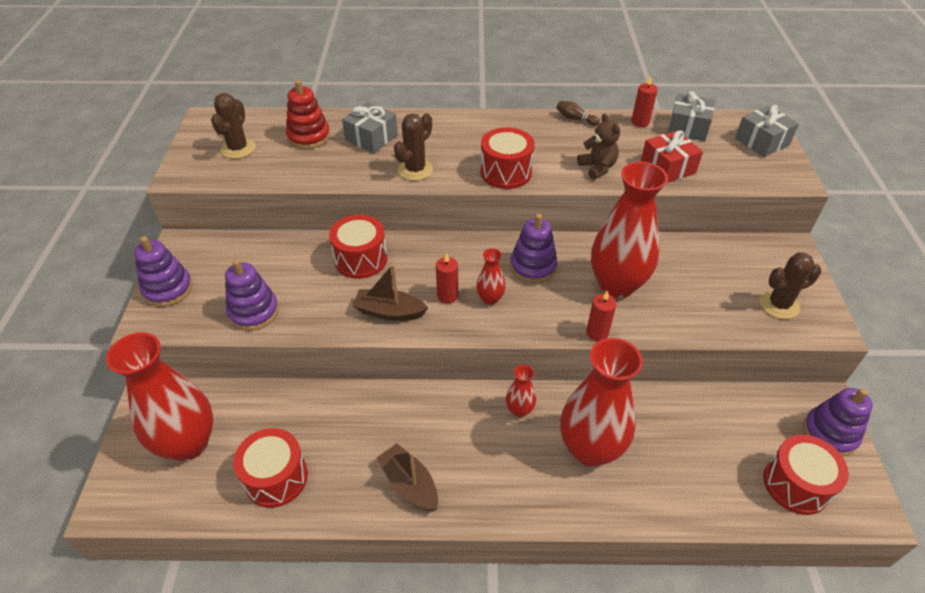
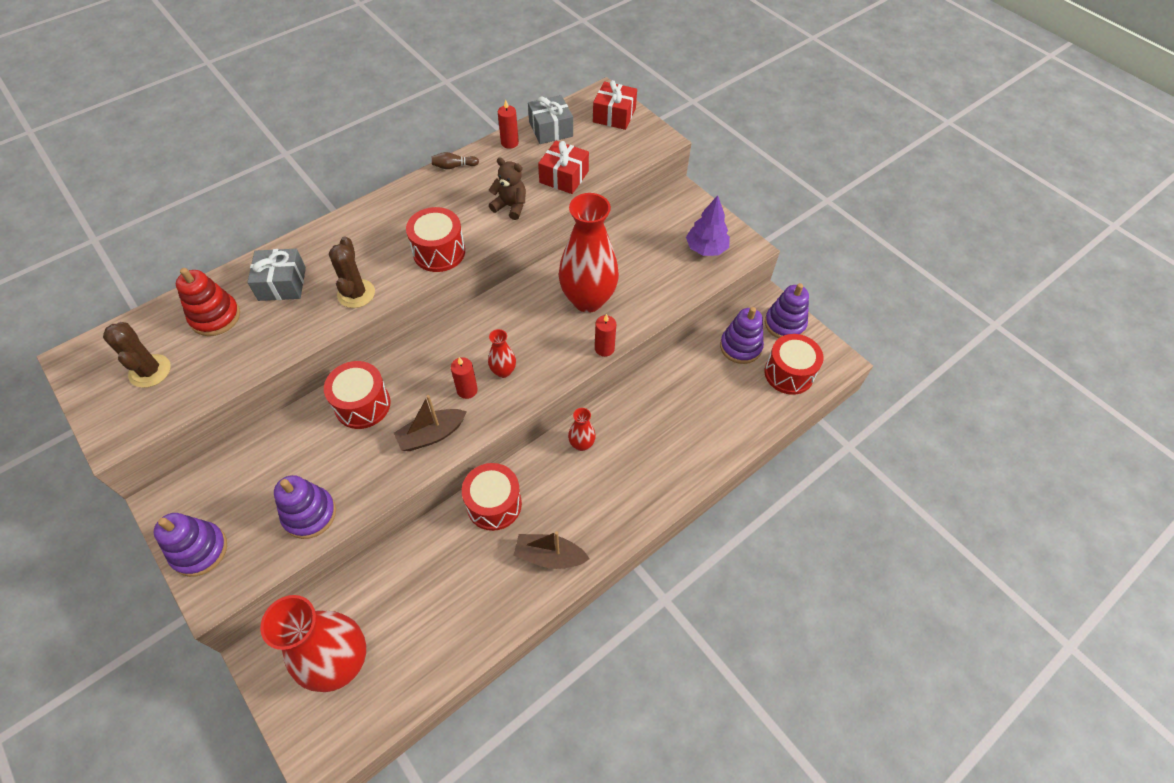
camera: 40 degrees left, 10 degrees up
red drum [233,428,308,508] -> red drum moved to [462,463,522,531]
purple stacking toy [510,214,558,283] -> purple stacking toy moved to [720,307,764,364]
red vase [560,338,643,467] -> none
grey gift [735,105,799,157] -> red gift [593,80,637,130]
brown cactus [760,252,821,319] -> purple tree [686,195,730,256]

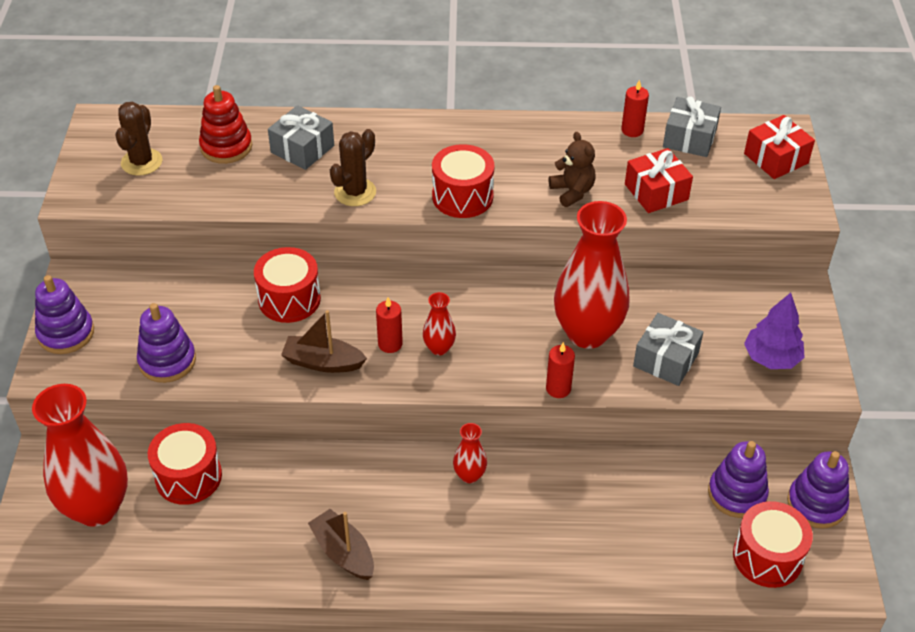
camera: 40 degrees right, 10 degrees down
brown bowling pin [432,152,479,169] -> none
red drum [462,463,522,531] -> red drum moved to [148,423,222,505]
none -> grey gift [633,313,703,386]

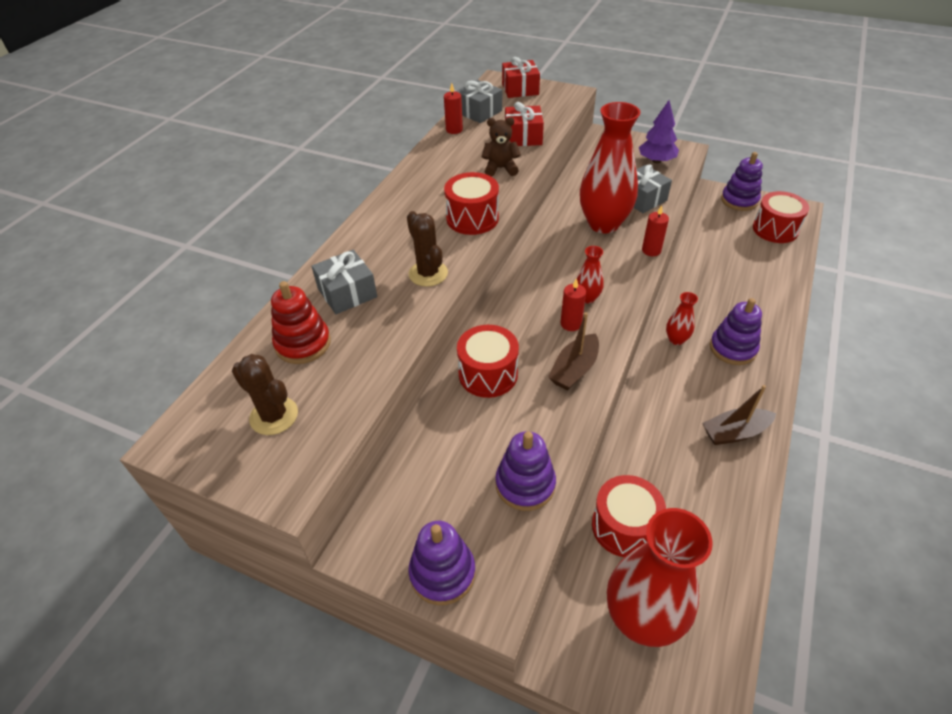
camera: 65 degrees left, 0 degrees up
purple stacking toy [708,441,769,518] -> purple stacking toy moved to [710,298,762,365]

